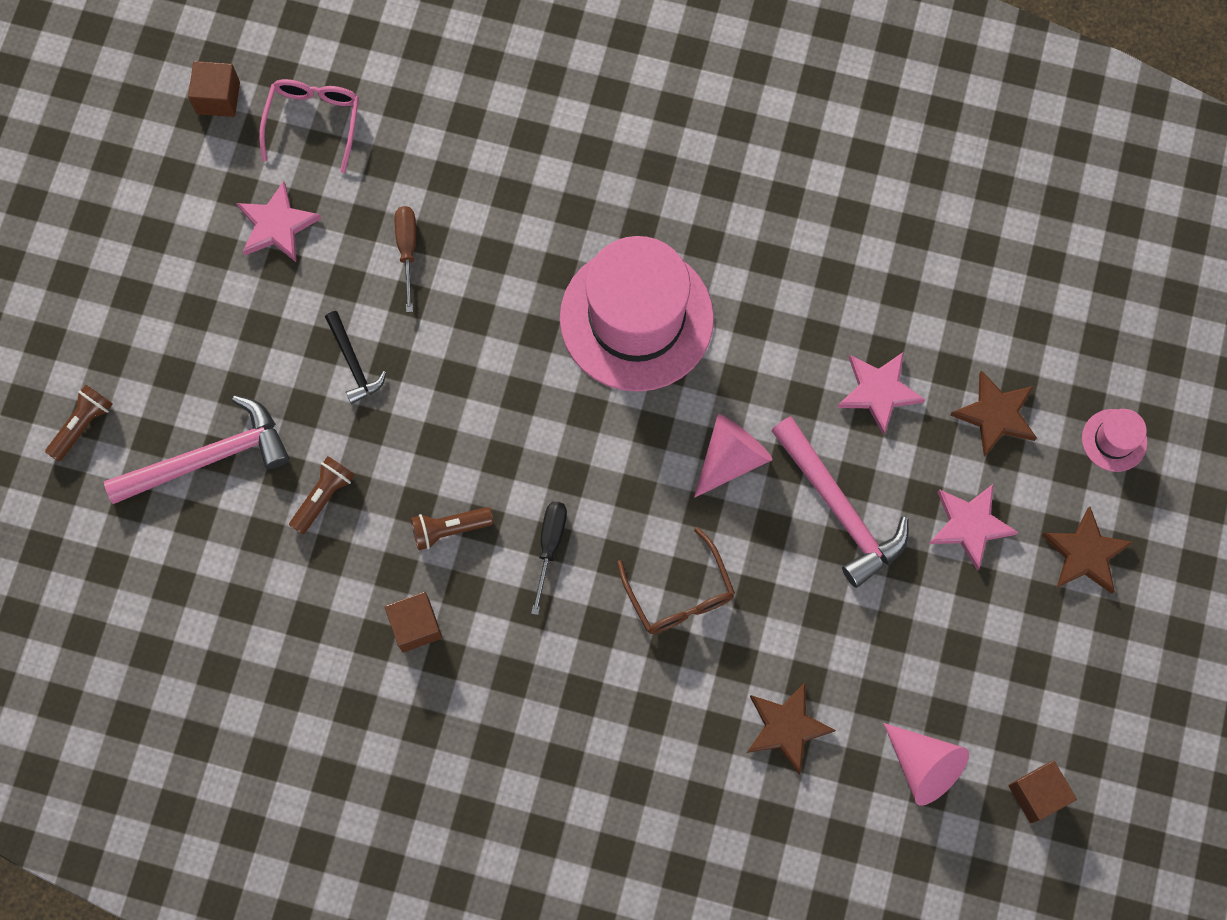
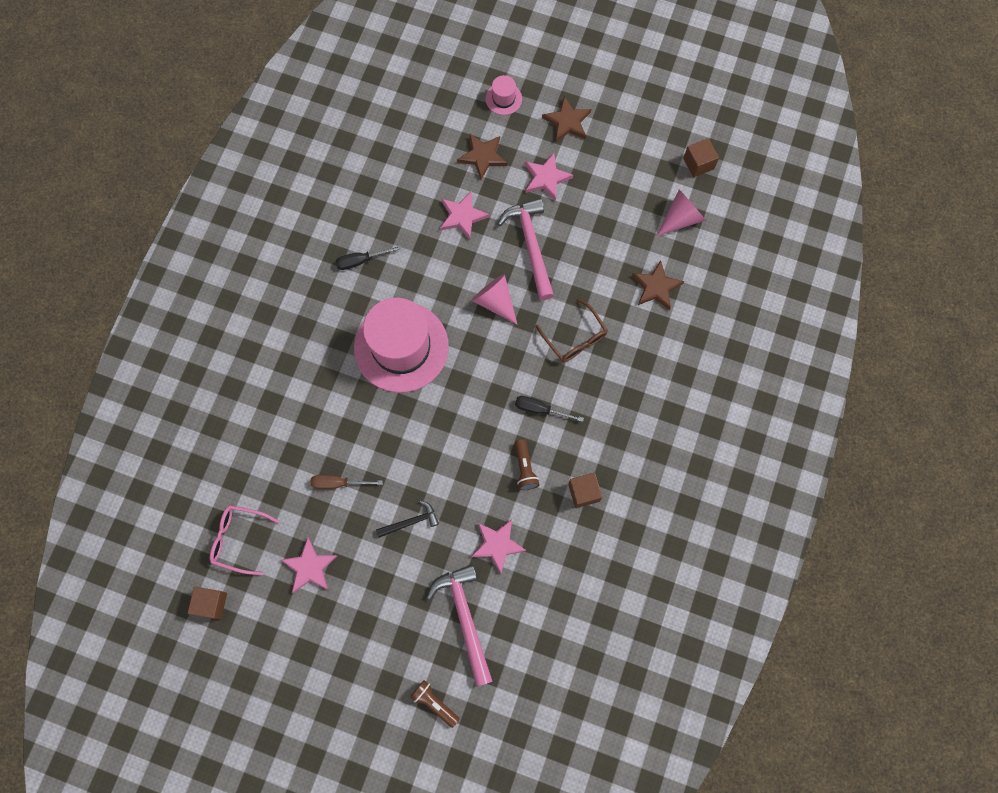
camera: 85 degrees left, 0 degrees up
brown flashlight [289,456,355,534] -> pink star [471,519,527,574]
brown glasses [617,527,735,634] -> brown glasses turned 75 degrees clockwise [535,299,608,362]
pink hammer [771,416,909,588] -> pink hammer turned 75 degrees counterclockwise [498,198,554,300]
none -> black screwdriver [335,245,402,270]

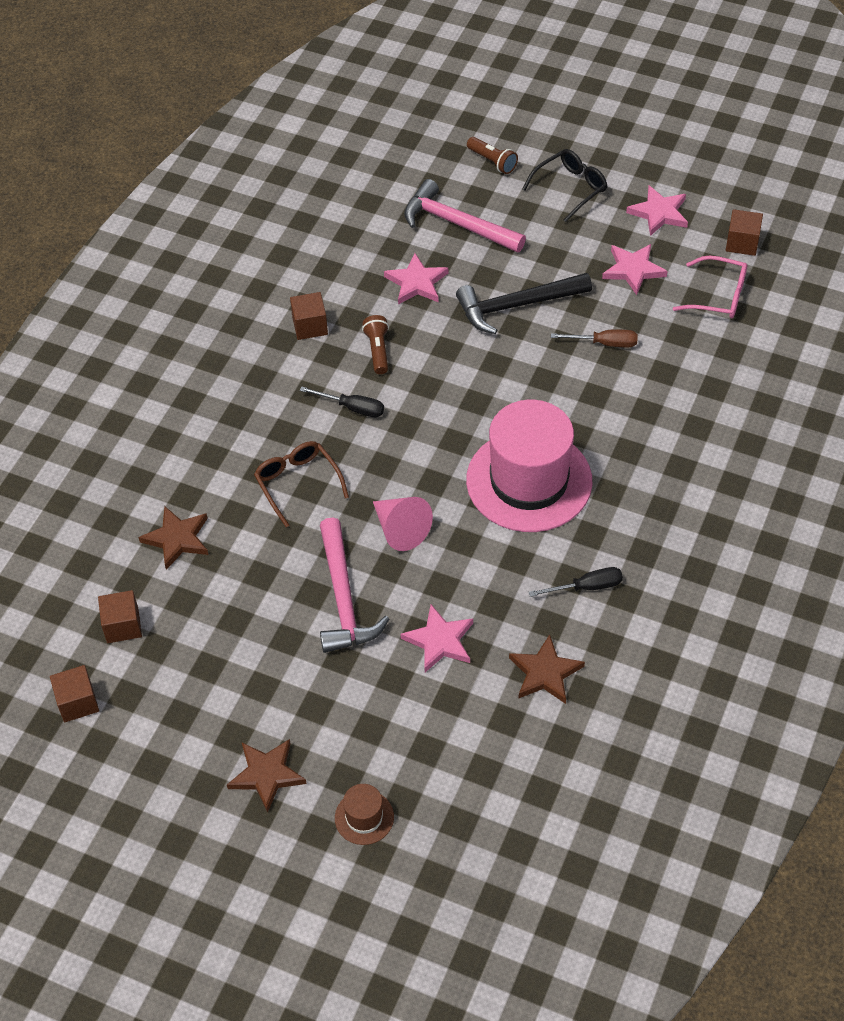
camera: 175 degrees left, 20 degrees down
black hammer [376,501,439,538] -> black hammer [456,273,592,334], size x1.84
pink hammer [427,564,493,687] -> pink hammer turned 135 degrees clockwise [404,179,526,253]
brown star [457,134,507,180] -> brown star moved to [509,634,585,704]
pink hat [486,75,522,115] -> brown hat [335,784,394,845]
pink star [525,153,573,201] -> pink star moved to [626,185,688,236]
pink cone [657,190,706,236] -> brown cube [98,590,142,643]
none -> black glasses [522,149,607,222]

